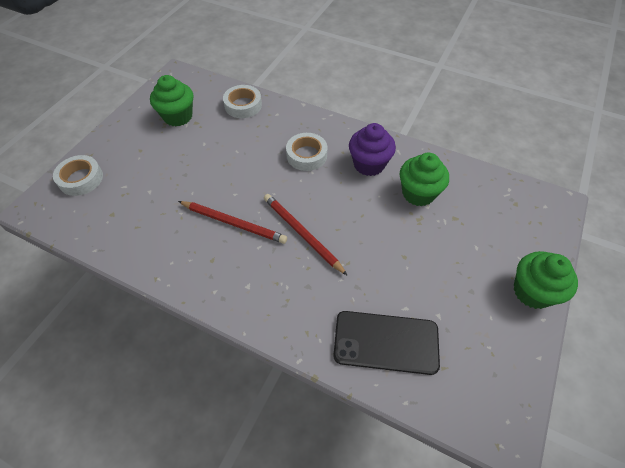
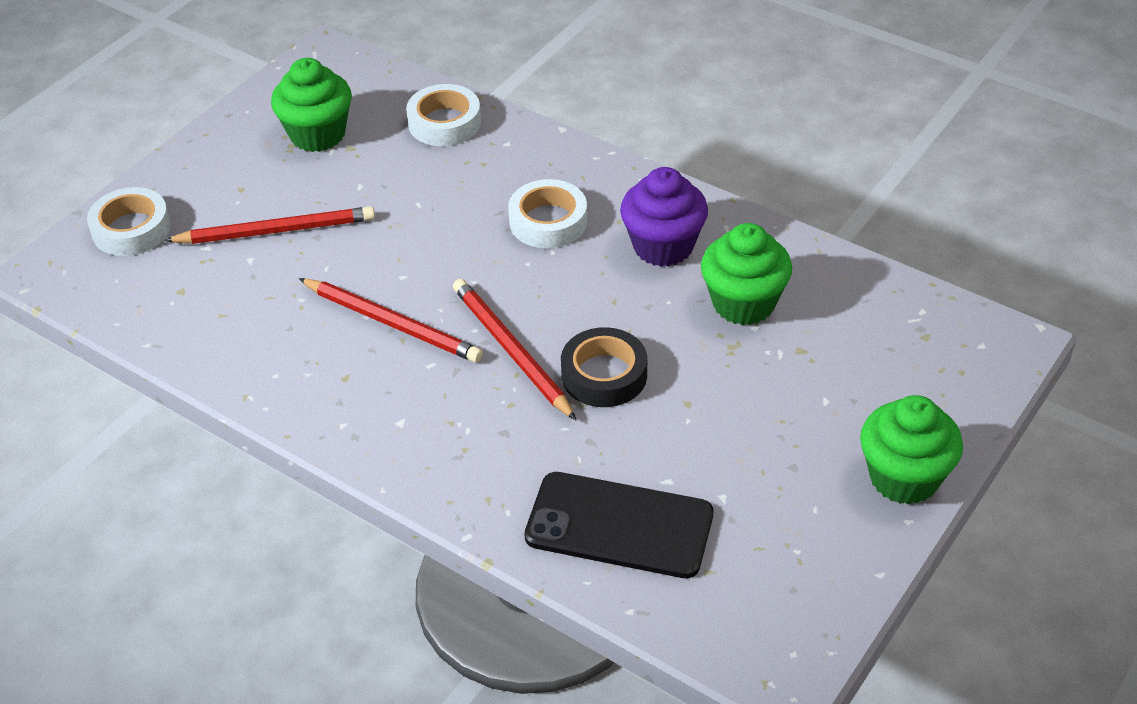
camera: 10 degrees right, 10 degrees down
none -> red pencil [164,206,375,244]
none -> black tape [561,327,647,407]

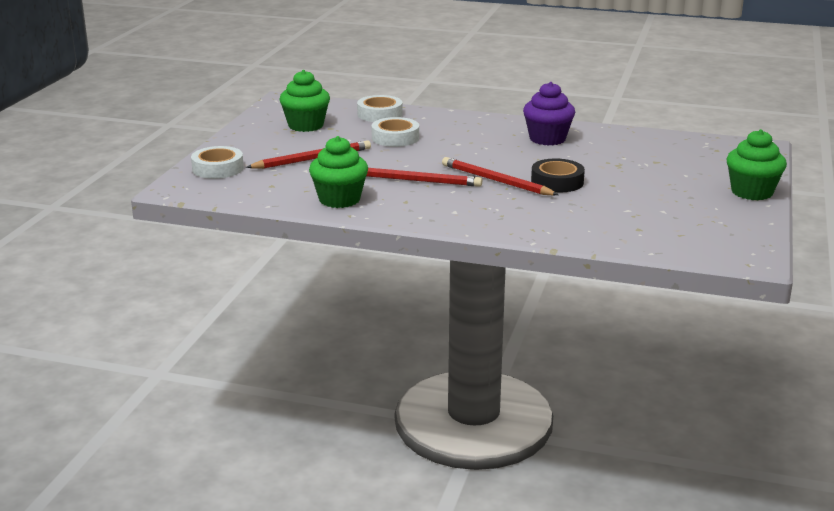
camera: 20 degrees left, 20 degrees down
white tape [508,179,587,248] -> white tape moved to [371,117,419,147]
black phone [524,472,713,578] -> none
green cupcake [701,223,792,325] -> green cupcake moved to [309,136,368,208]

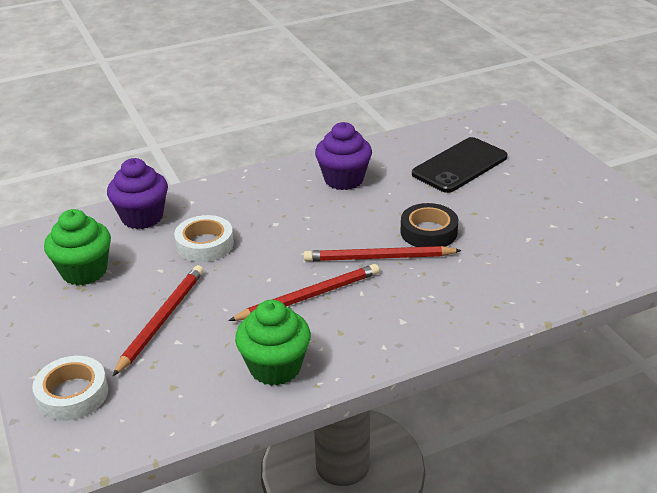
camera: 40 degrees left, 10 degrees up
white tape [357,95,403,122] -> purple cupcake [107,158,168,229]
green cupcake [726,129,787,200] -> none
none -> black phone [412,137,508,193]

